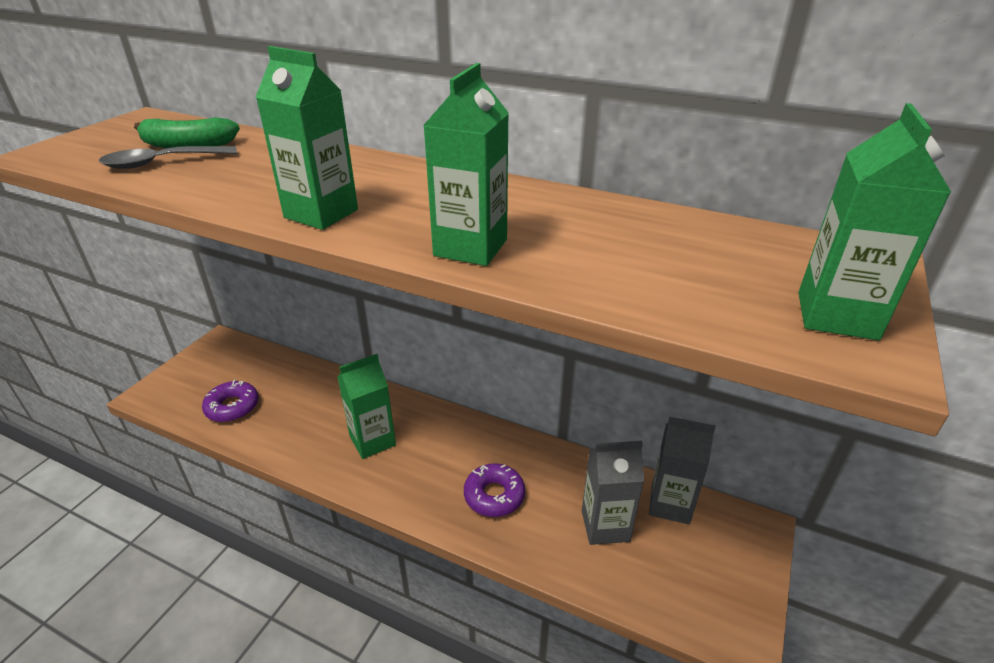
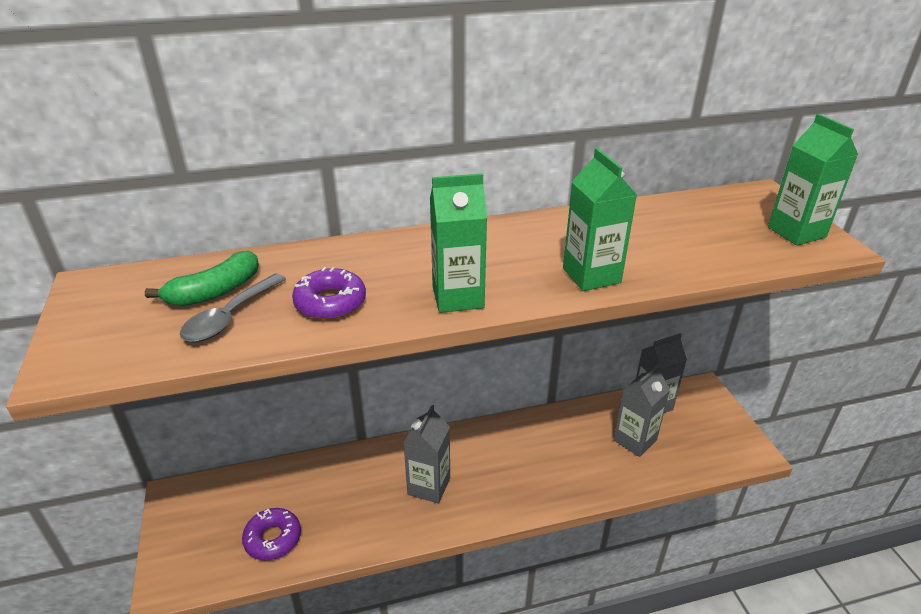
camera: 40 degrees left, 0 degrees up
green carton [337,354,396,459] -> grey carton [403,405,450,504]
purple donut [464,463,525,517] -> purple donut moved to [292,267,366,320]

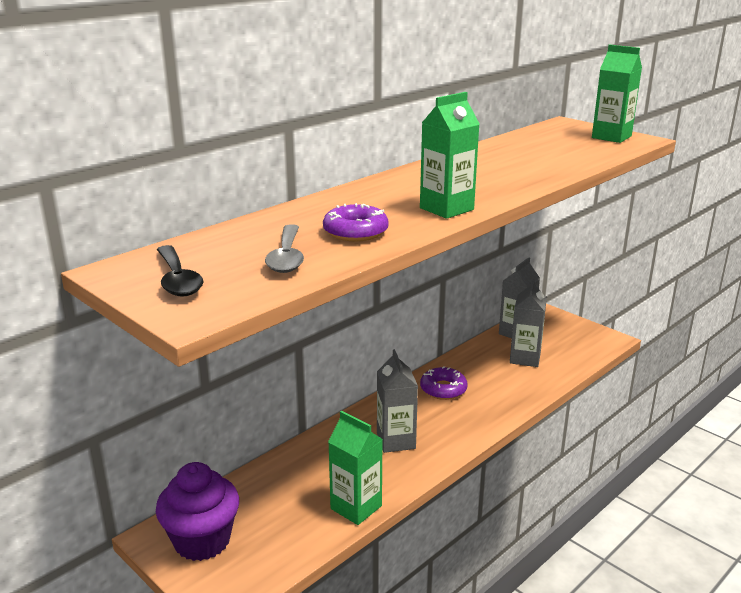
camera: 30 degrees left, 10 degrees down
green banana [145,250,259,306] -> none
purple donut [242,508,301,561] -> purple donut moved to [420,366,468,400]
green carton [563,148,637,291] -> green carton moved to [328,410,383,525]
none -> purple cupcake [156,462,239,561]
none -> black spoon [157,245,203,297]

